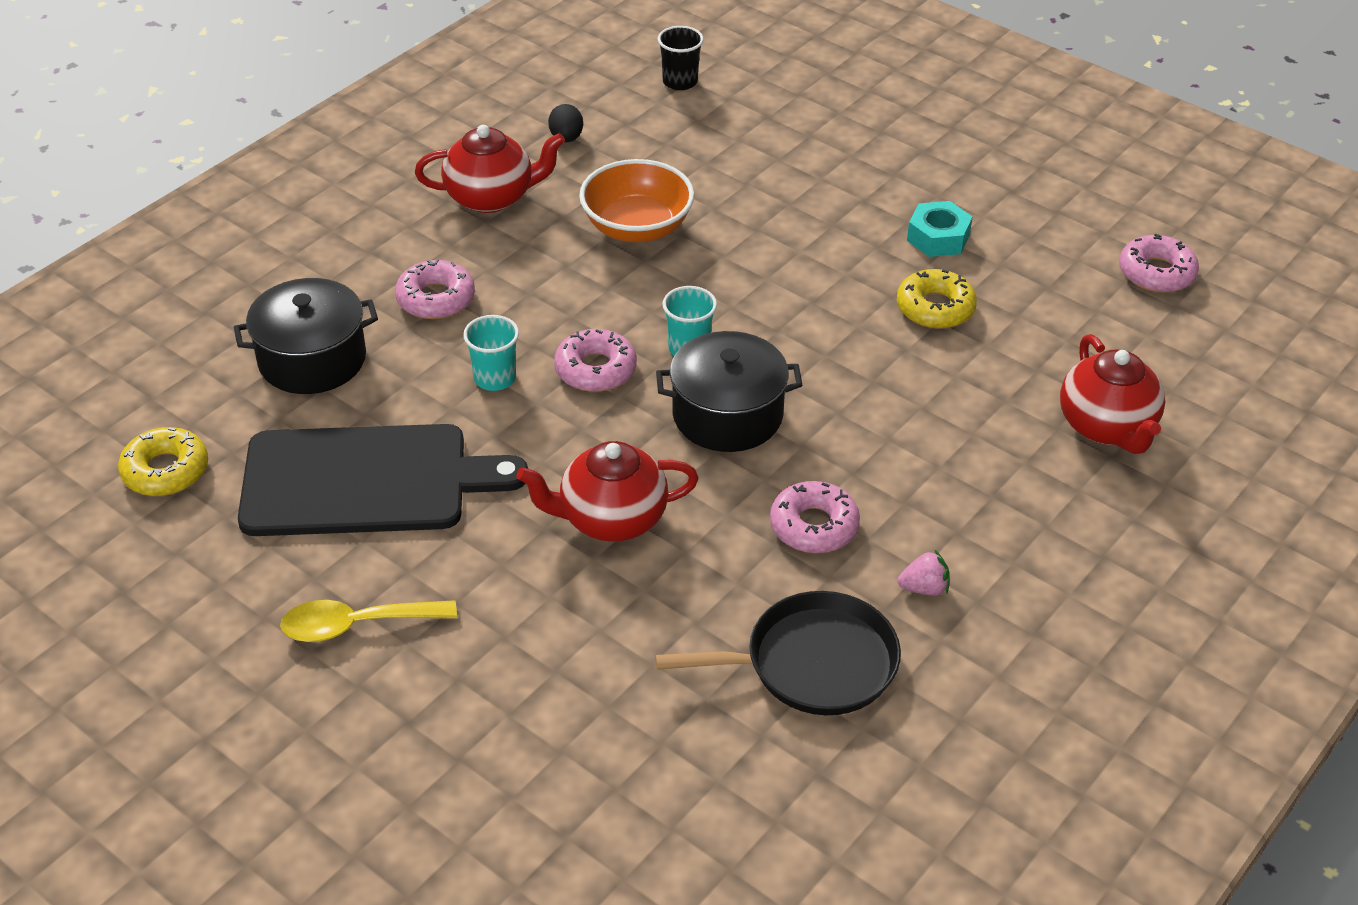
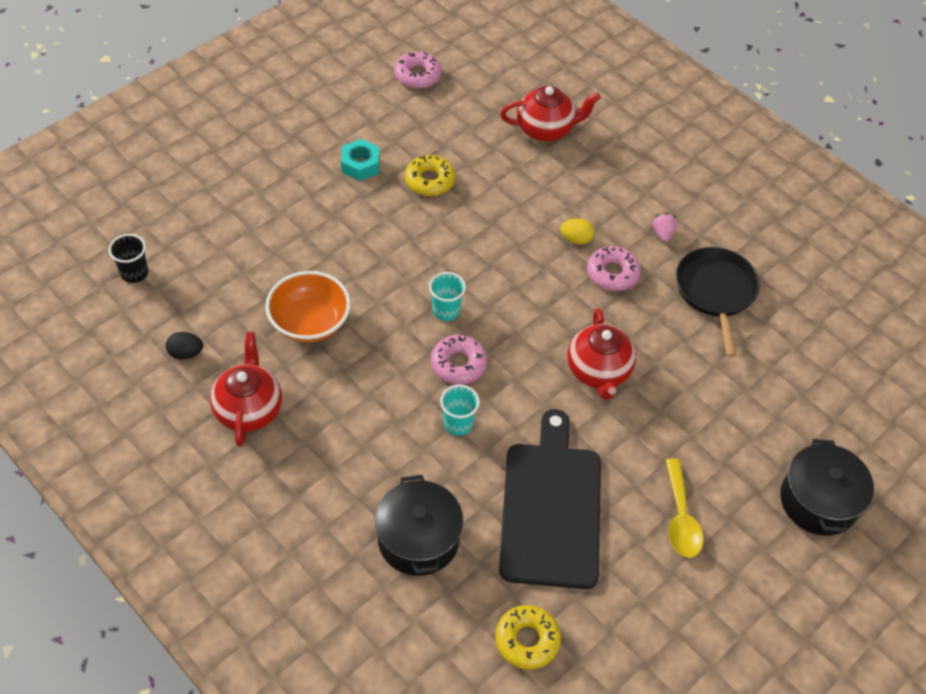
camera: 85 degrees left, 10 degrees up
pink donut [395,259,475,319] -> none
black pot [656,331,802,452] -> black pot moved to [780,439,874,536]
none -> yellow egg [560,218,594,244]

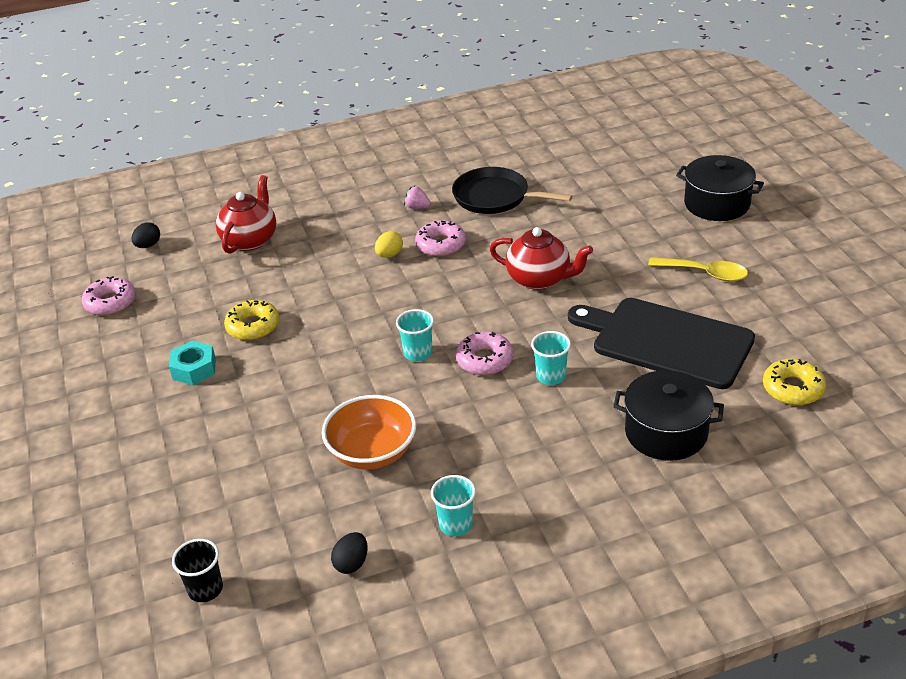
camera: 60 degrees left, 15 degrees down
red teapot [210,332,282,447] -> turquoise cup [431,475,476,536]
none -> black egg [132,222,160,248]

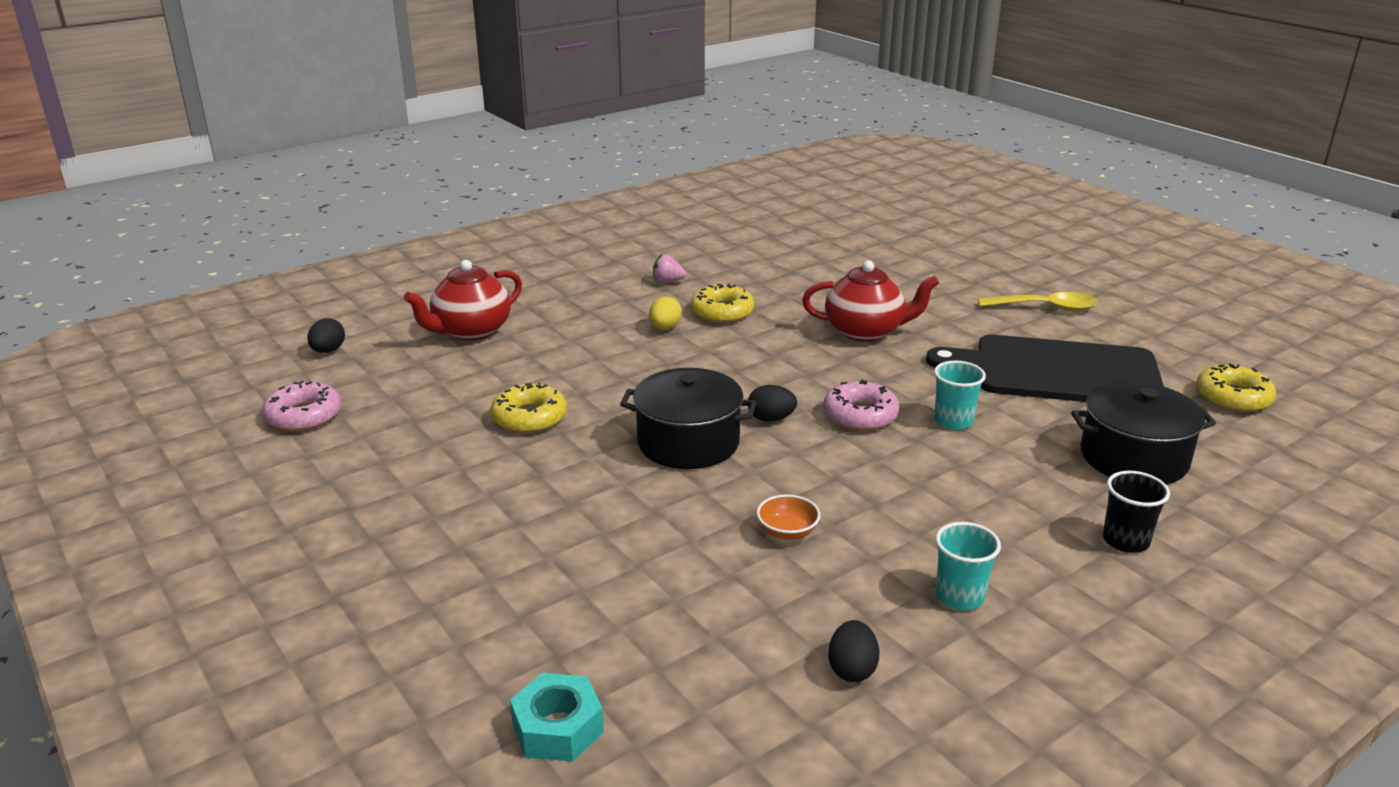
camera: 20 degrees left, 10 degrees down
turquoise nut [169,341,216,385] -> turquoise nut moved to [510,673,604,762]
black cup [172,539,223,602] -> black cup moved to [1103,471,1170,553]
red teapot [216,175,276,254] -> red teapot turned 135 degrees counterclockwise [404,260,522,341]
orange bowl [322,395,416,470] -> orange bowl [757,494,820,540], size x0.48
turquoise cup [396,309,434,361] -> black egg [748,385,797,422]
pink donut [415,221,466,256] -> yellow donut [691,284,754,323]
black pan [452,167,572,214] -> none
black pot [676,155,764,221] -> black pot moved to [620,368,756,469]

